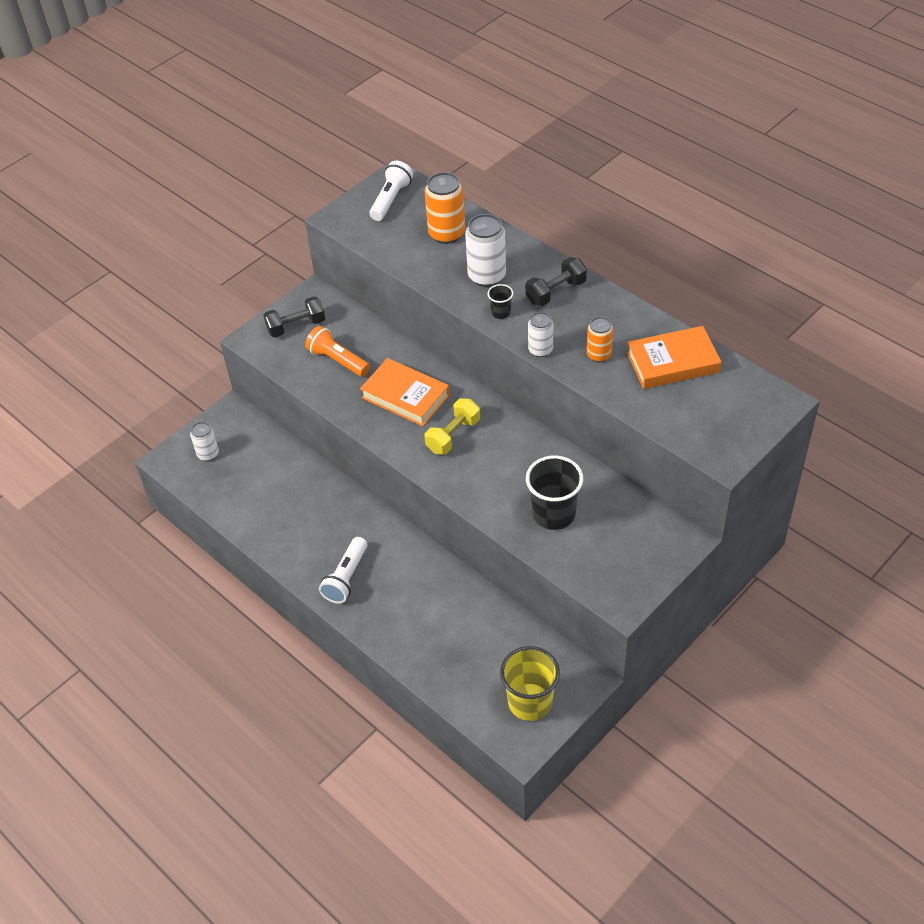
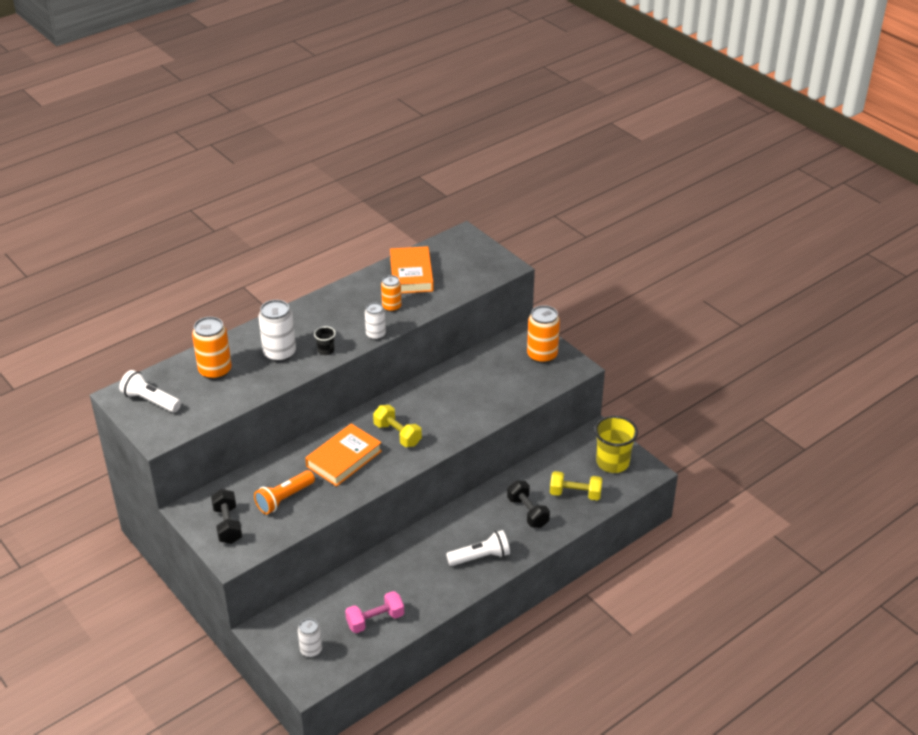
camera: 85 degrees left, 10 degrees down
white flashlight [319,537,367,604] -> white flashlight turned 45 degrees counterclockwise [446,530,510,566]
black dumbbell [525,257,587,306] -> black dumbbell moved to [507,480,550,528]
black cup [526,456,583,530] -> none
none -> pink dumbbell [345,591,404,633]
none -> orange can [527,305,560,364]
none -> yellow dumbbell [550,471,602,501]

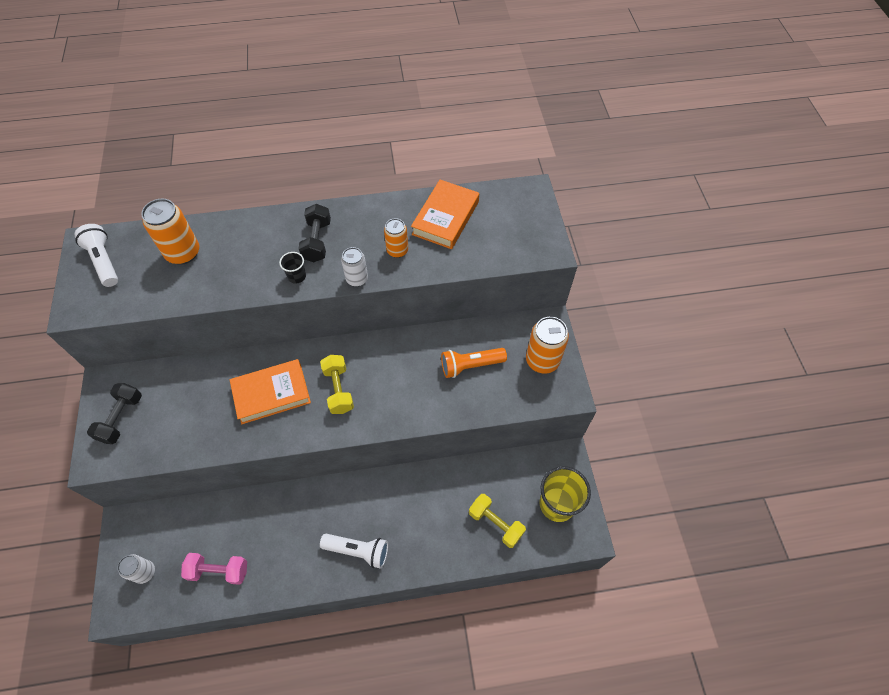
camera: 30 degrees right, 20 degrees up
orange flashlight [254,470,315,514] -> orange flashlight moved to [441,348,507,378]
white can [258,300,296,362] -> none
black dumbbell [507,480,550,528] -> black dumbbell moved to [298,204,331,262]

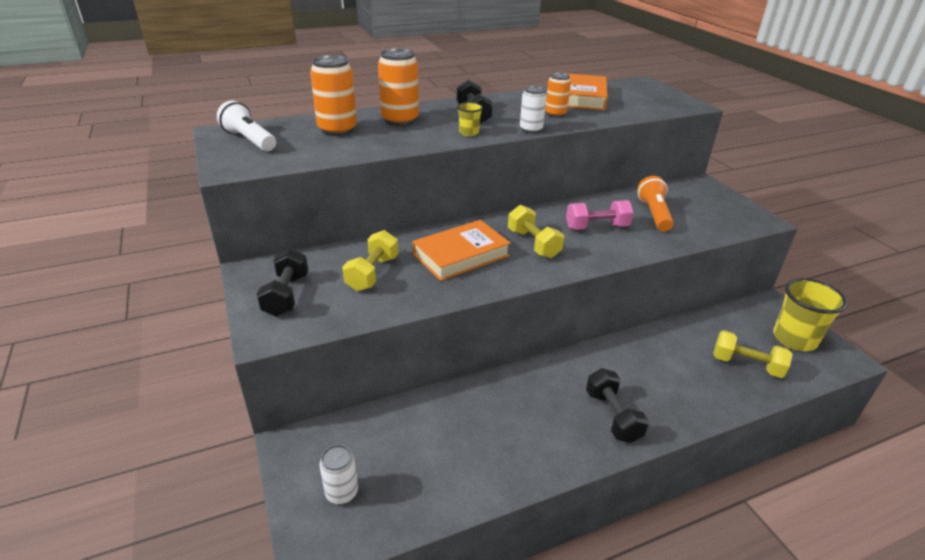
camera: 15 degrees left, 25 degrees down
pink dumbbell [181,553,247,585] -> pink dumbbell moved to [566,200,633,230]
black cup [279,252,306,284] -> yellow cup [457,102,483,136]
white flashlight [320,534,388,569] -> black dumbbell [586,368,649,443]
orange flashlight [441,348,507,378] -> orange flashlight turned 120 degrees clockwise [637,176,674,231]
orange can [526,317,569,374] -> orange can moved to [378,48,419,126]
none -> yellow dumbbell [342,230,398,291]

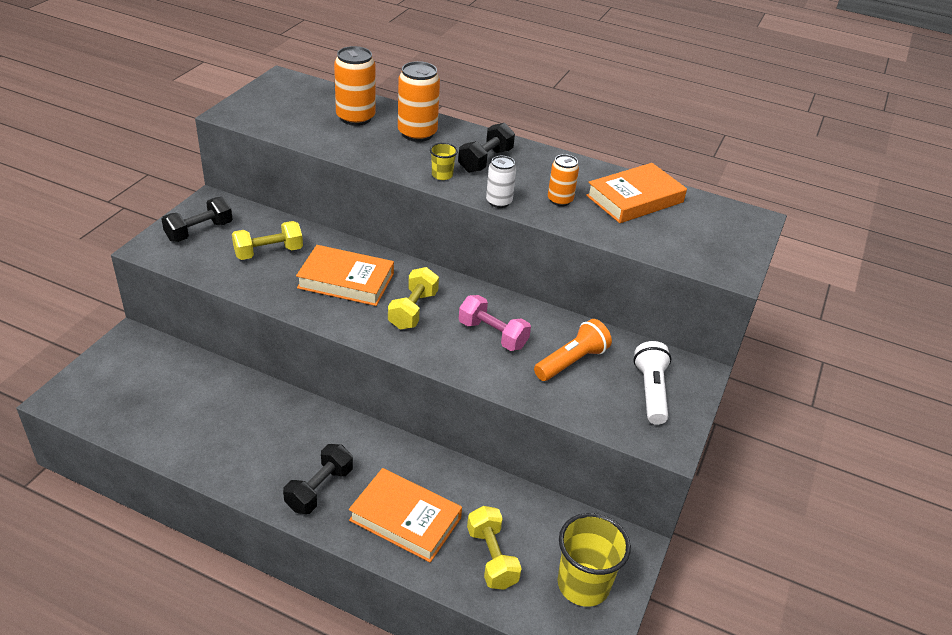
camera: 45 degrees right, 5 degrees up
white flashlight [217,101,276,151] -> white flashlight moved to [633,341,671,425]
white can [319,445,358,504] -> none
none -> orange book [349,468,462,563]

